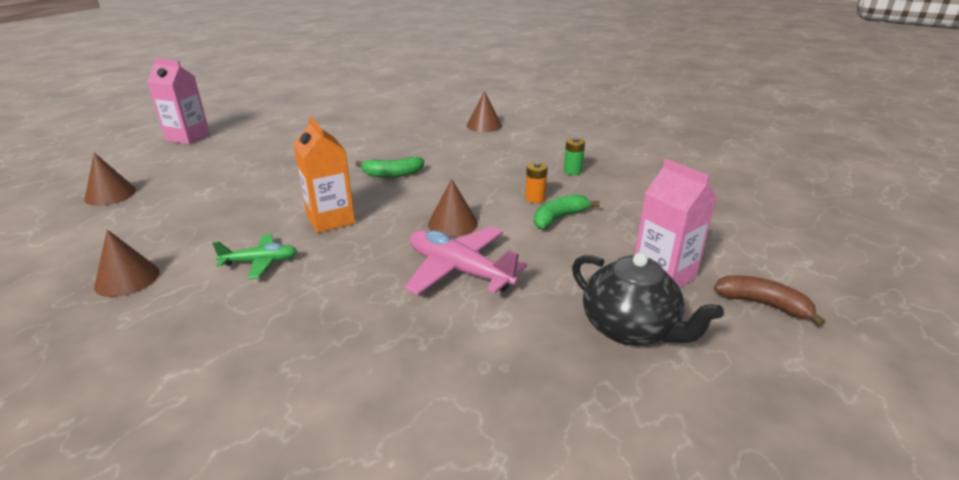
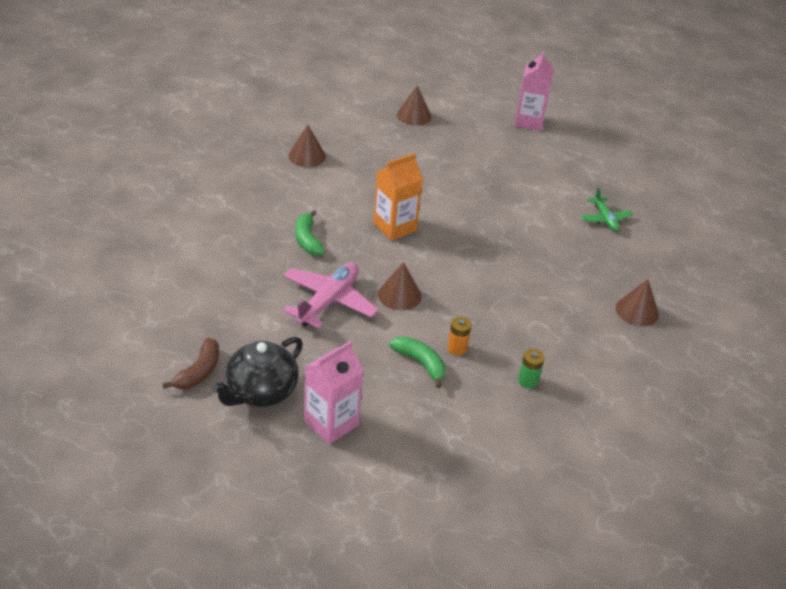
camera: 80 degrees right, 10 degrees up
green plane [212,234,297,279] -> green plane moved to [580,188,633,231]
green banana [355,157,424,178] -> green banana moved to [295,210,325,256]
brown banana [714,276,825,326] -> brown banana moved to [162,338,219,389]

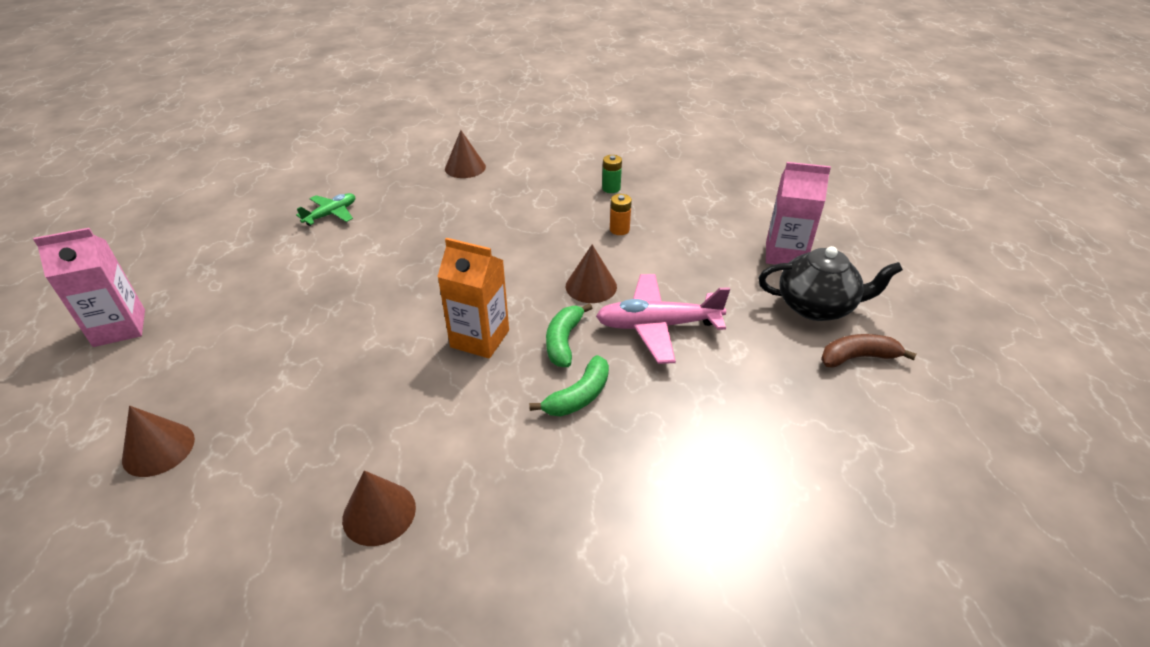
camera: 120 degrees left, 0 degrees up
green banana [389,336,446,388] -> green banana moved to [546,303,592,367]

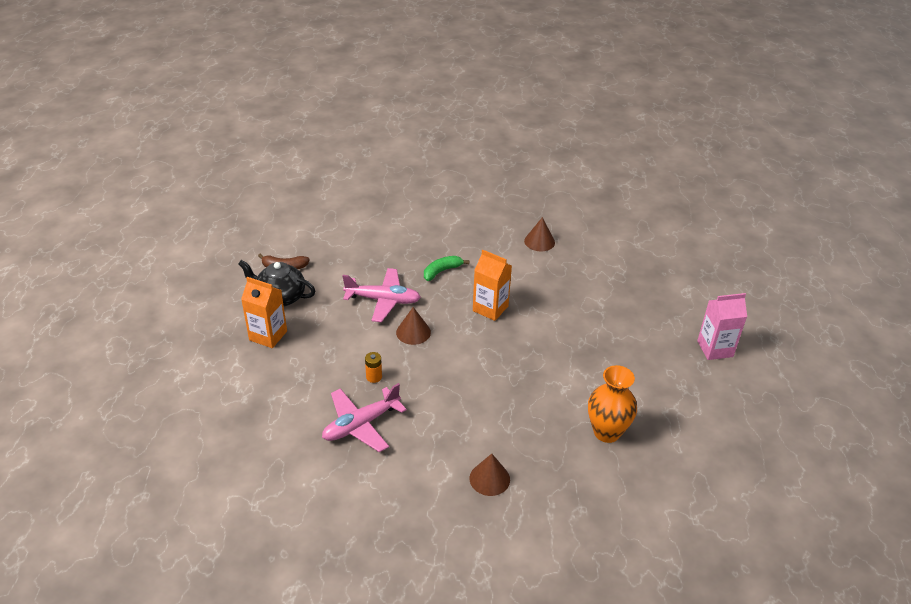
camera: 170 degrees left, 0 degrees up
brown cone [122,406,195,477] -> none
green plane [296,193,355,226] -> orange vase [588,365,637,443]
green banana [546,303,592,367] -> none
green battery [602,155,622,193] -> pink plane [322,383,407,452]
pink carton [766,162,831,265] -> orange carton [241,277,287,348]

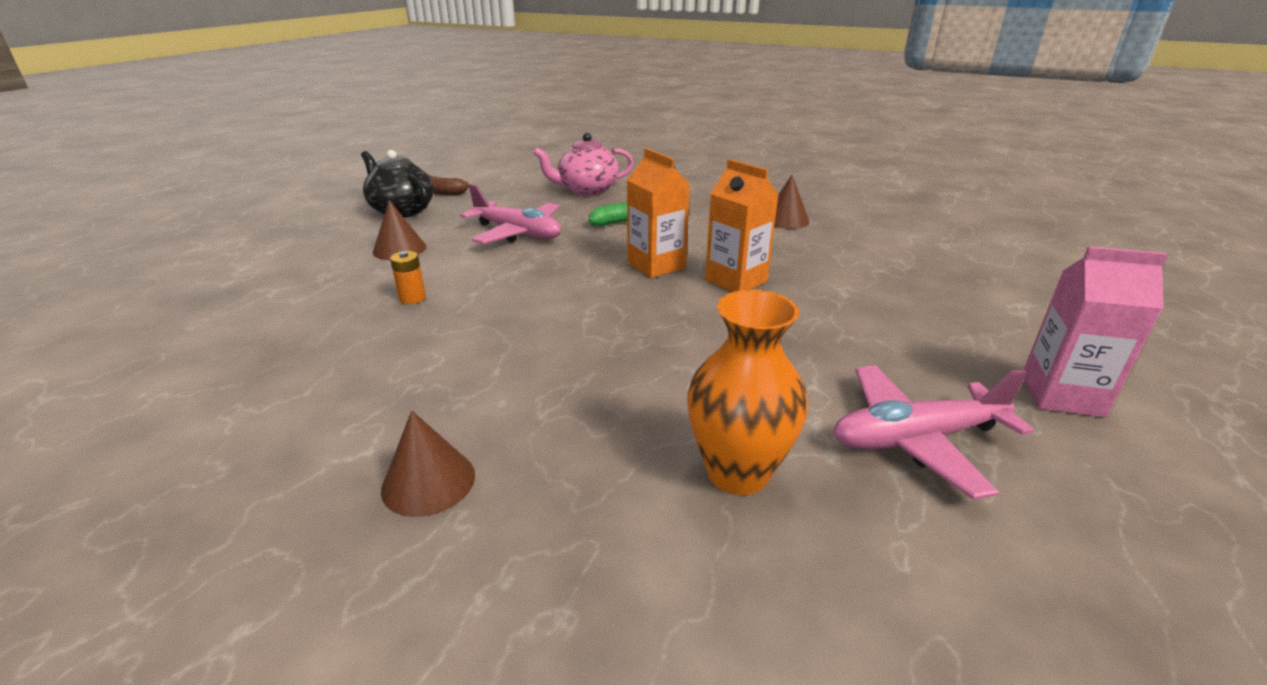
camera: 25 degrees right, 10 degrees down
orange carton [241,277,287,348] -> orange carton moved to [705,159,779,292]
pink plane [322,383,407,452] -> pink plane moved to [833,365,1034,500]
brown cone [396,307,431,345] -> brown cone moved to [373,200,426,260]
none -> pink teapot [533,133,634,196]

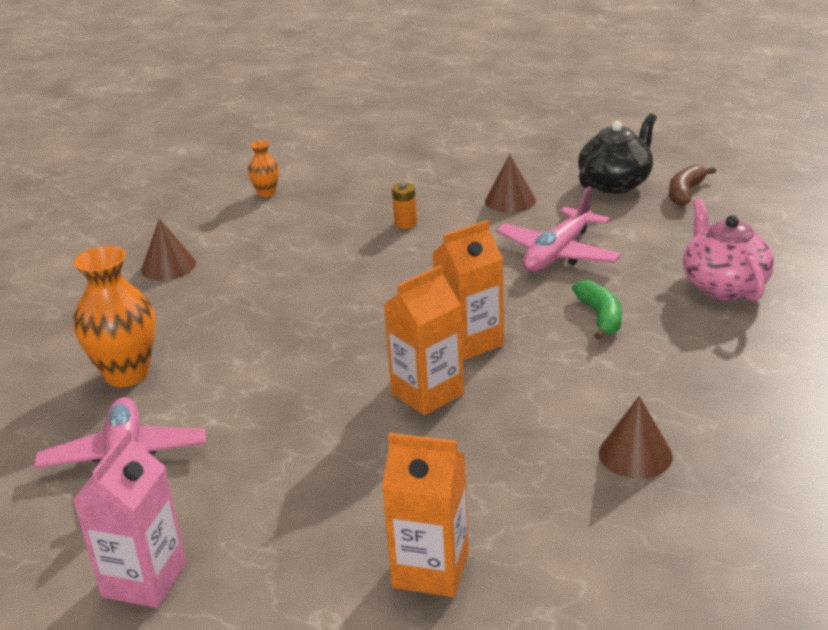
camera: 95 degrees right, 0 degrees up
none -> orange vase [248,140,279,197]
none -> orange carton [382,433,469,597]

